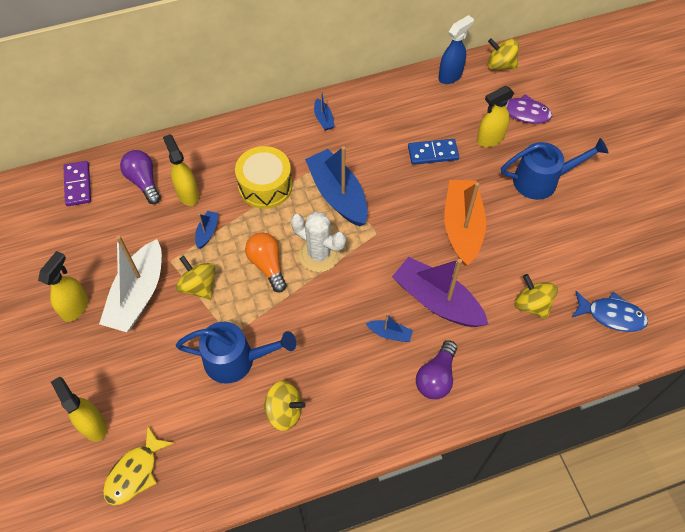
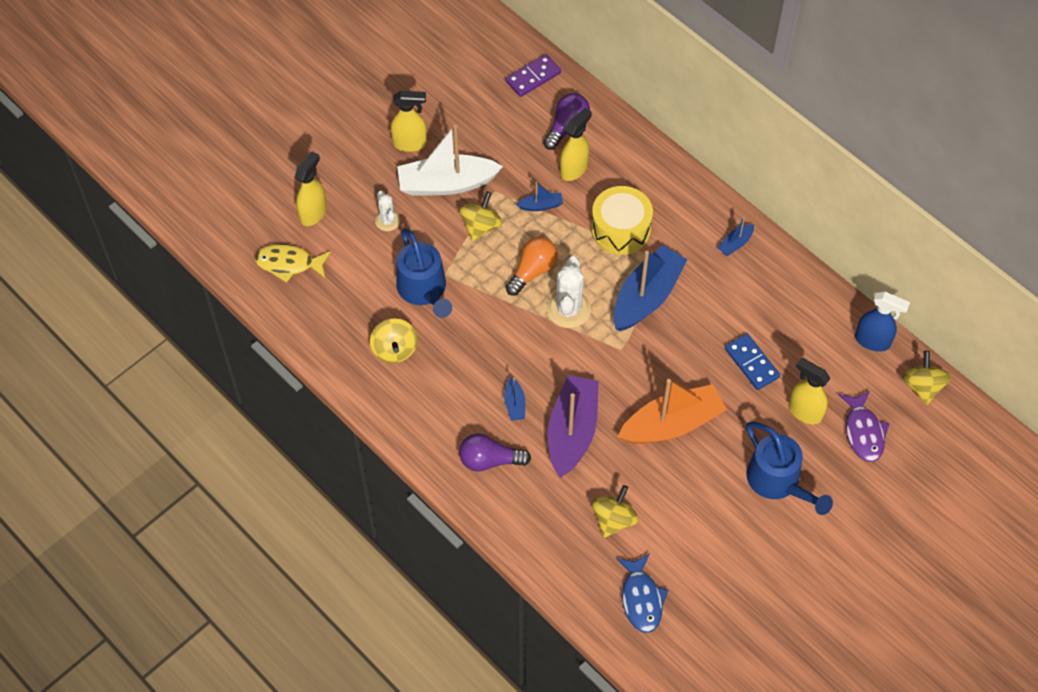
camera: 65 degrees right, 0 degrees up
none -> white cactus [375,191,401,231]

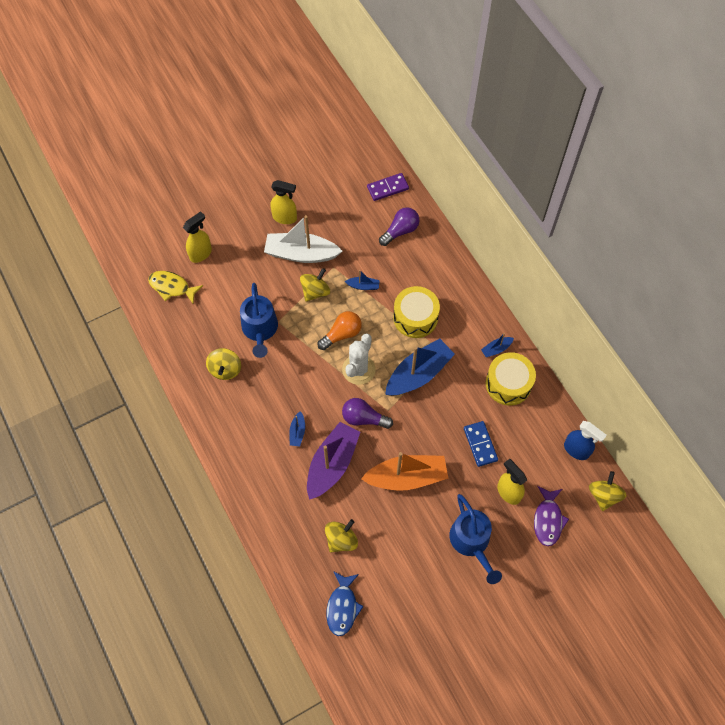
camera: 15 degrees right, 5 degrees up
white cactus [375,191,401,231] -> none
purple light bulb [459,433,531,472] -> purple light bulb moved to [342,398,393,429]
yellow spray bottle [560,108,592,181] -> none
none -> yellow drum [486,352,536,405]

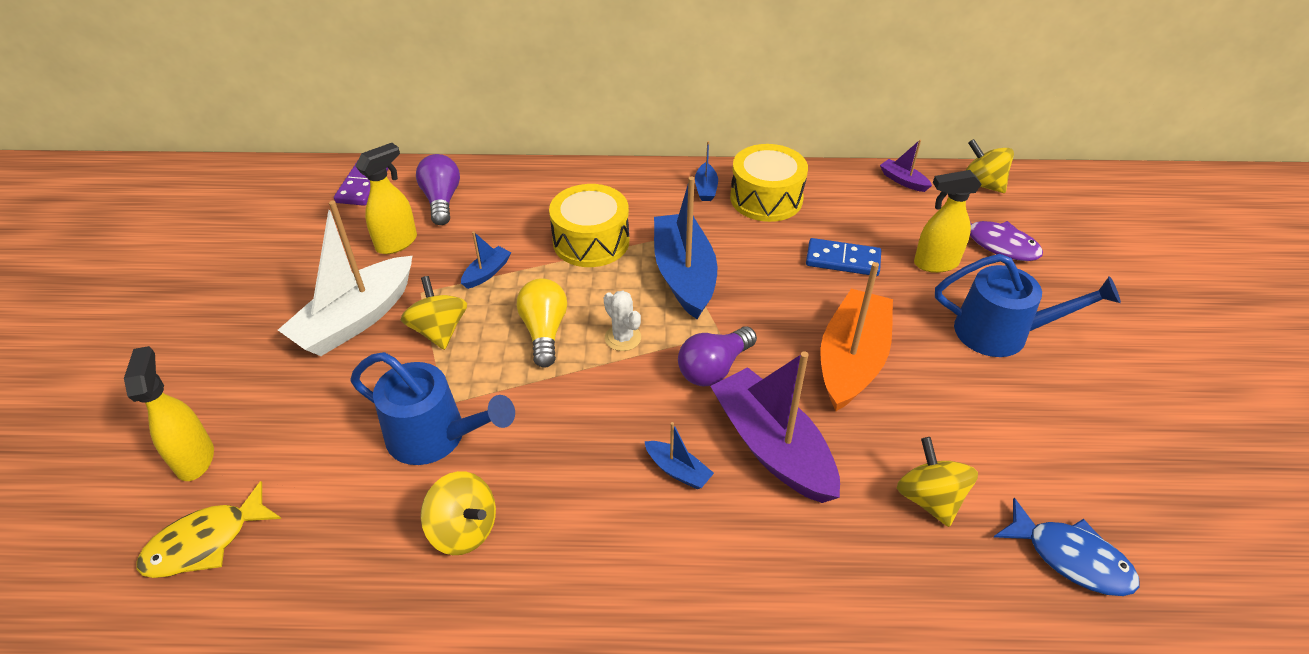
camera: 60 degrees left, 20 degrees down
yellow spray bottle [270,180,297,224] -> yellow spray bottle moved to [355,143,417,254]
orange light bulb [318,311,362,350] -> yellow light bulb [517,278,567,368]
white cactus [342,333,376,385] -> white cactus [604,290,641,351], size x0.59
blue spray bottle [564,421,607,460] -> purple boat [880,140,932,192]

